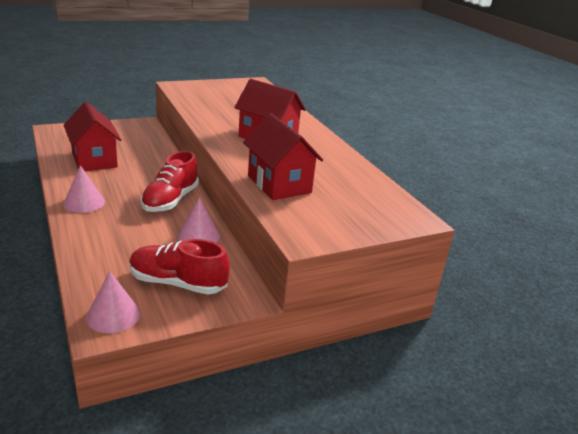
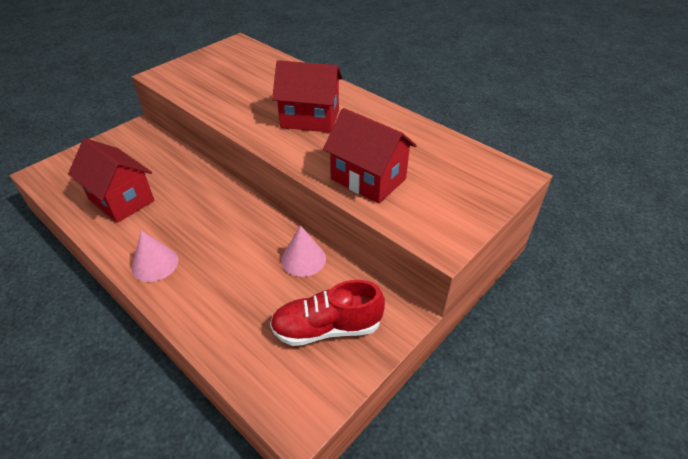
camera: 20 degrees left, 15 degrees up
pink cone [86,271,140,333] -> none
red shoe [141,151,199,212] -> none

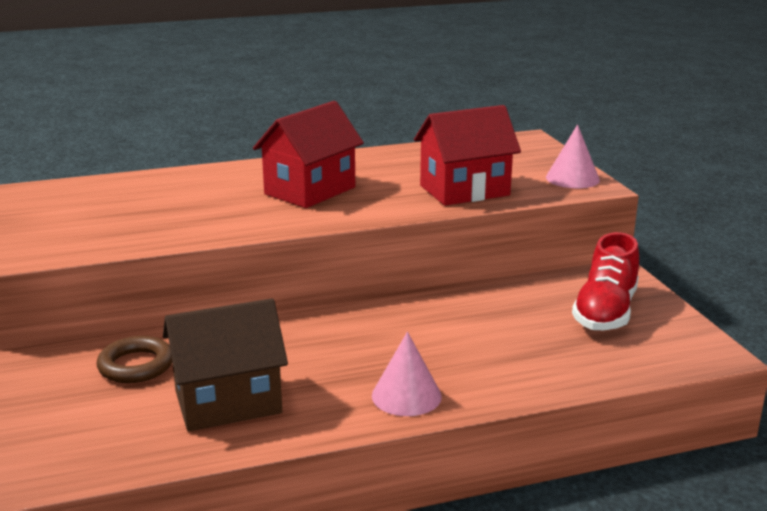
camera: 60 degrees left, 20 degrees down
red house [68,138,155,223] -> brown house [163,298,288,432]
pink cone [281,226,326,277] -> pink cone moved to [546,125,600,188]
none -> brown ring [97,336,172,383]

